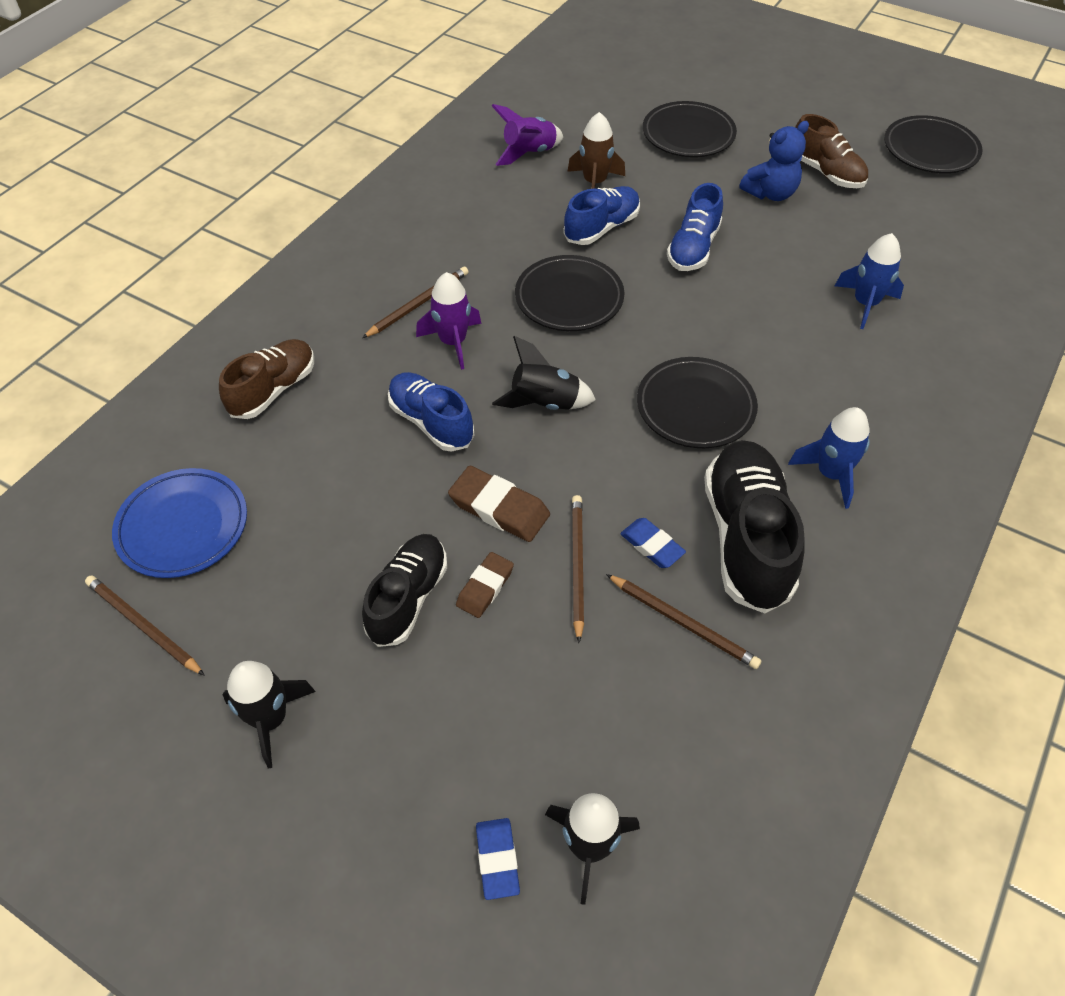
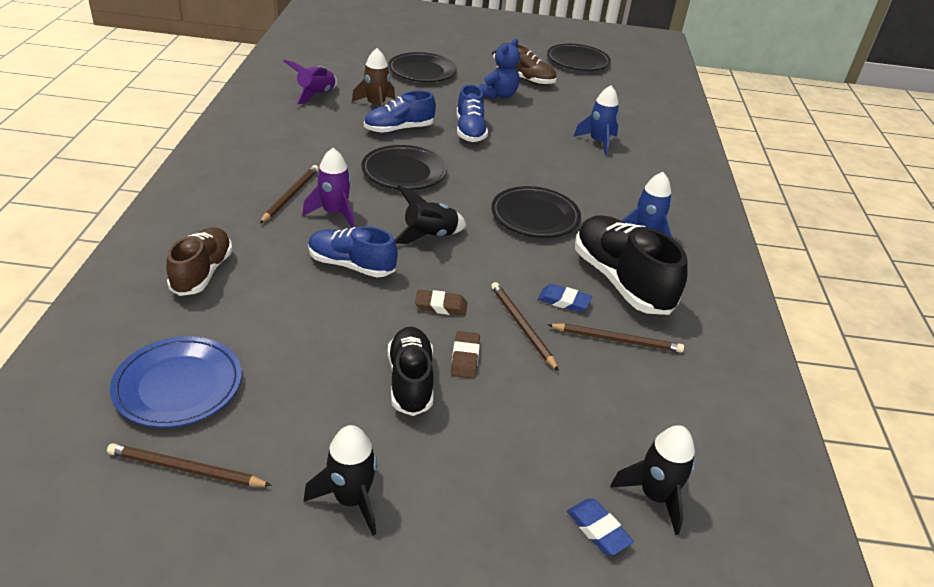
camera: 30 degrees left, 15 degrees down
brown eraser [448,466,550,542] -> brown eraser [415,290,467,316], size x0.65
blue shoe [563,186,640,245] -> blue shoe turned 135 degrees counterclockwise [364,91,436,133]

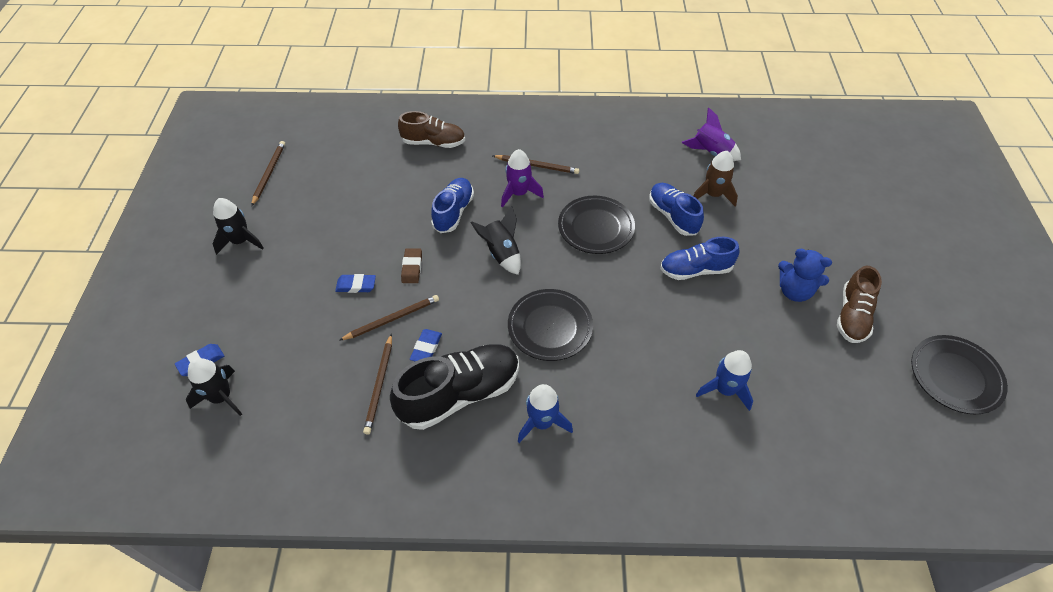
camera: 90 degrees right, 15 degrees up
blue plate [110,336,242,428] -> none
black plate [388,52,457,82] -> none
black shoe [388,327,434,416] -> none
brown eraser [451,331,480,378] -> blue eraser [335,274,376,293]

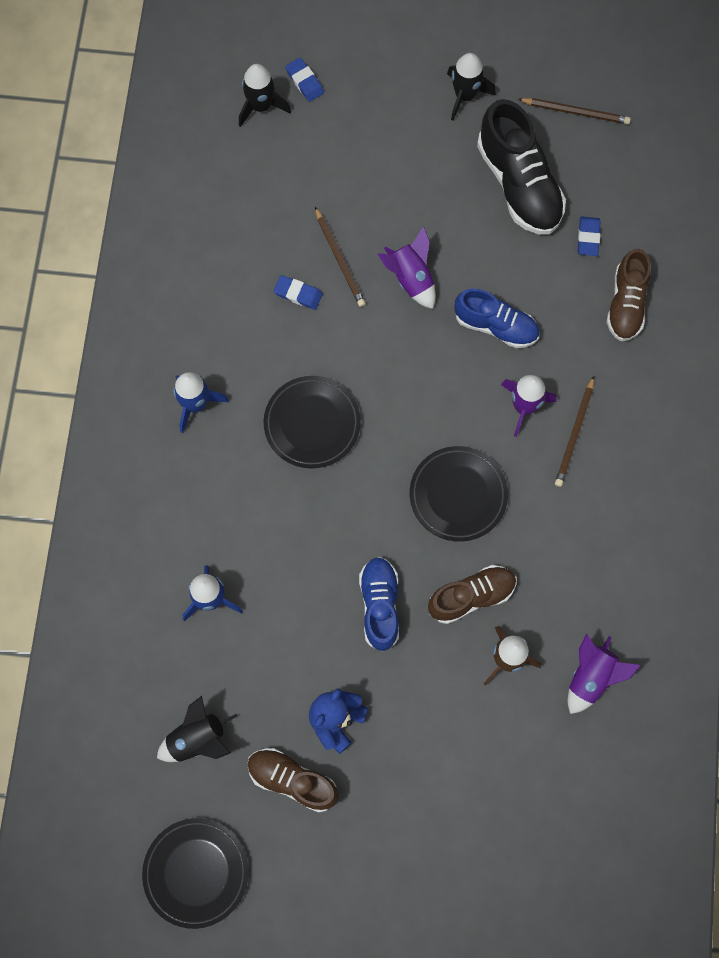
camera: 95 degrees right, 20 degrees up
blue eraser [335,274,376,293] -> blue eraser moved to [578,217,601,256]
brown pencil [363,333,392,435] -> none
black shoe [390,344,519,430] -> black shoe moved to [477,99,566,235]
brown eraser [401,248,422,283] -> purple rocket [377,226,436,309]
black rocket [471,206,521,275] -> black rocket moved to [157,696,238,762]
blue shoe [649,183,704,236] -> brown shoe [428,565,516,624]

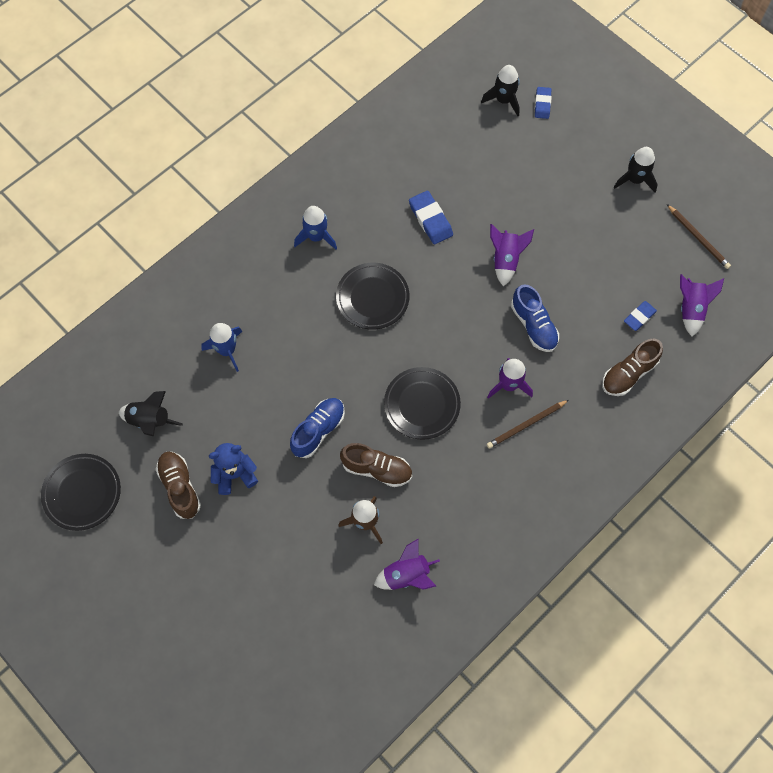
camera: 40 degrees right, 5 degrees down
blue eraser [274,275,323,310] -> blue eraser [409,191,453,245], size x1.54
brown pencil [315,207,366,307] -> none
black shoe [477,99,566,235] -> none
none -> purple rocket [680,274,724,336]

